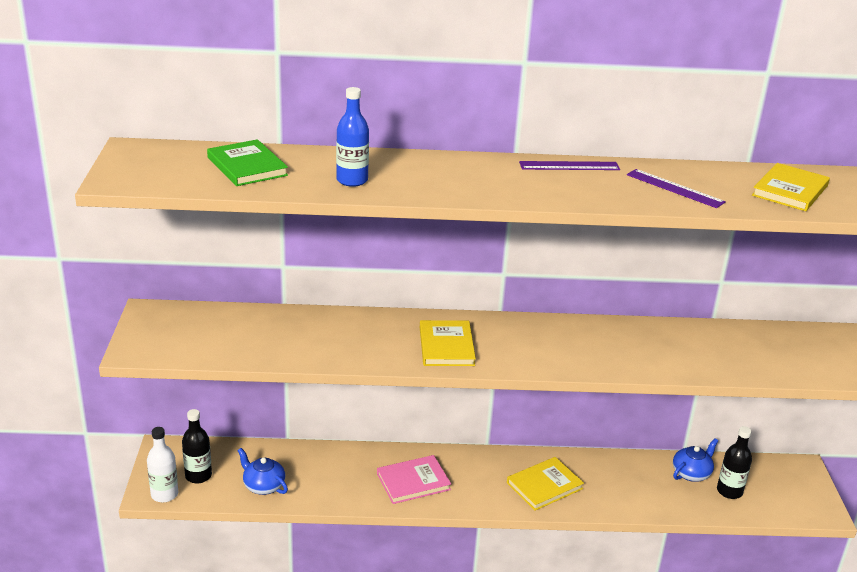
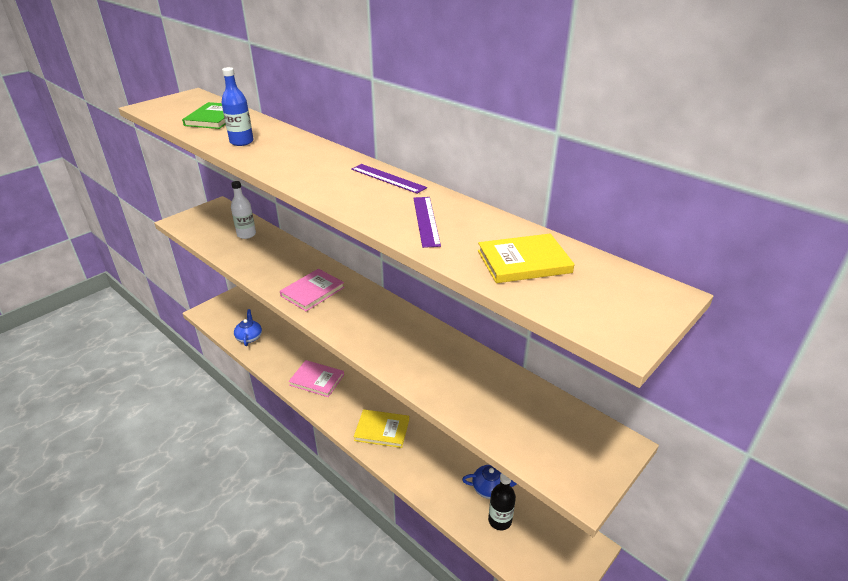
camera: 45 degrees right, 5 degrees up
white bottle [147,427,178,502] -> white bottle moved to [231,181,256,239]
black bottle [182,409,212,484] -> none
yellow book [420,320,476,366] -> pink book [280,269,345,311]

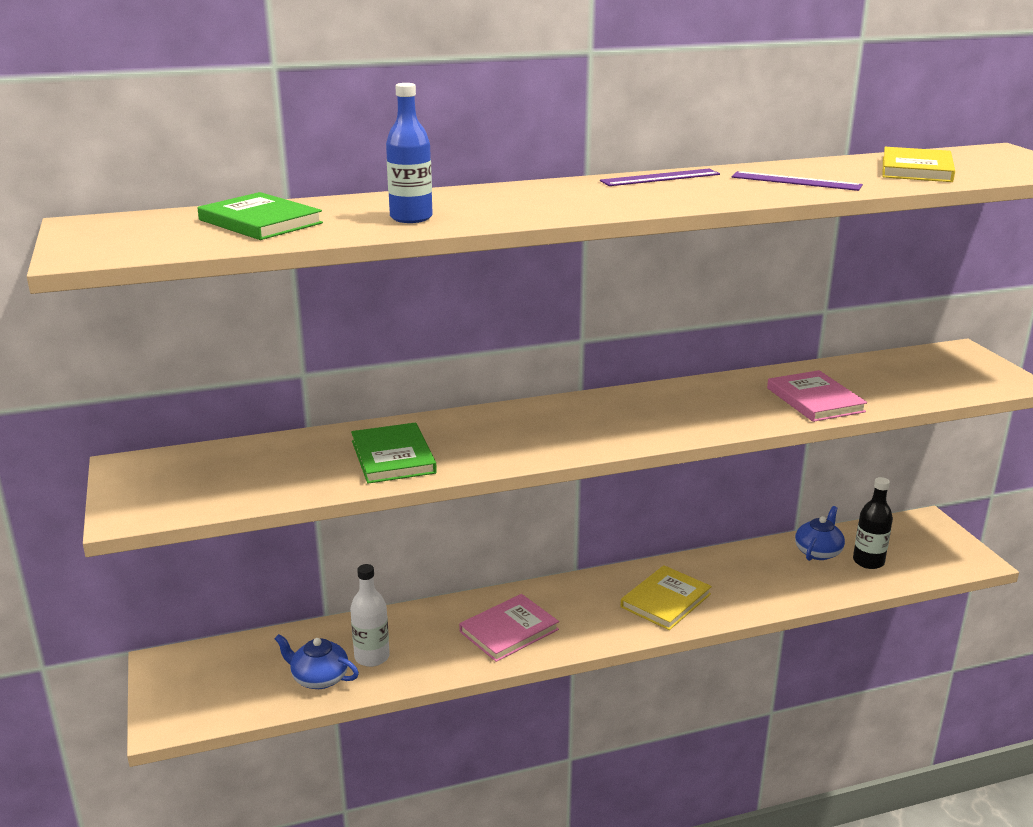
camera: 60 degrees left, 10 degrees down
white bottle [231,181,256,239] -> white bottle moved to [350,564,390,667]
pink book [280,269,345,311] -> pink book moved to [767,370,867,422]
none -> green book [351,423,437,484]

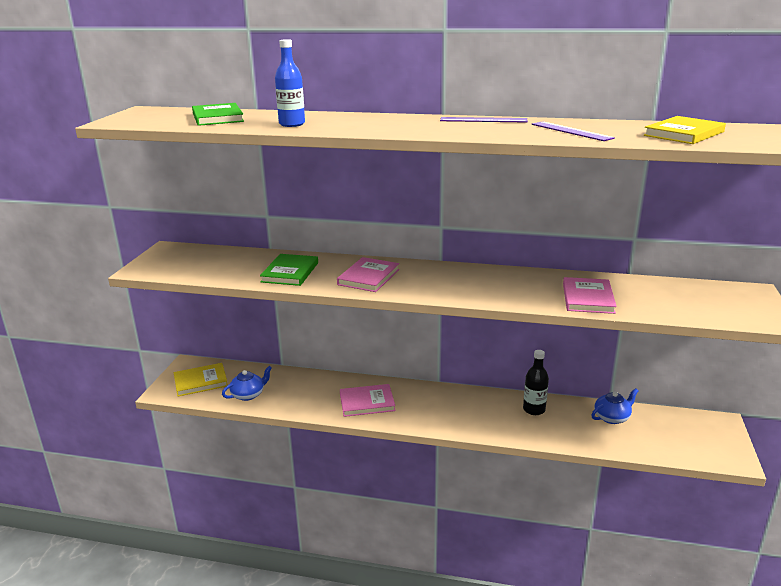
camera: 30 degrees right, 0 degrees up
blue teapot [275,634,359,689] -> blue teapot turned 90 degrees clockwise [222,366,272,401]
white bottle [350,564,390,667] -> none
yellow book [621,565,712,630] -> yellow book moved to [174,363,228,397]
black bottle [853,477,893,569] -> black bottle moved to [523,350,549,415]
none -> pink book [337,257,399,292]

